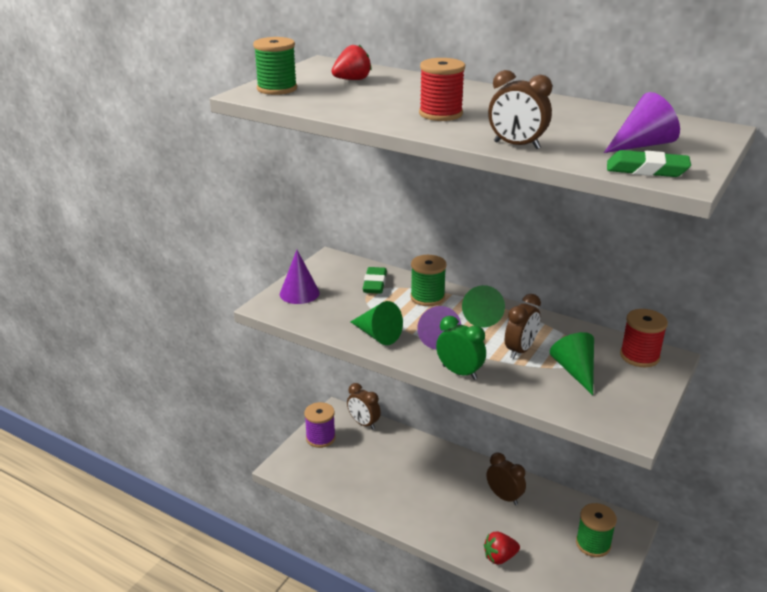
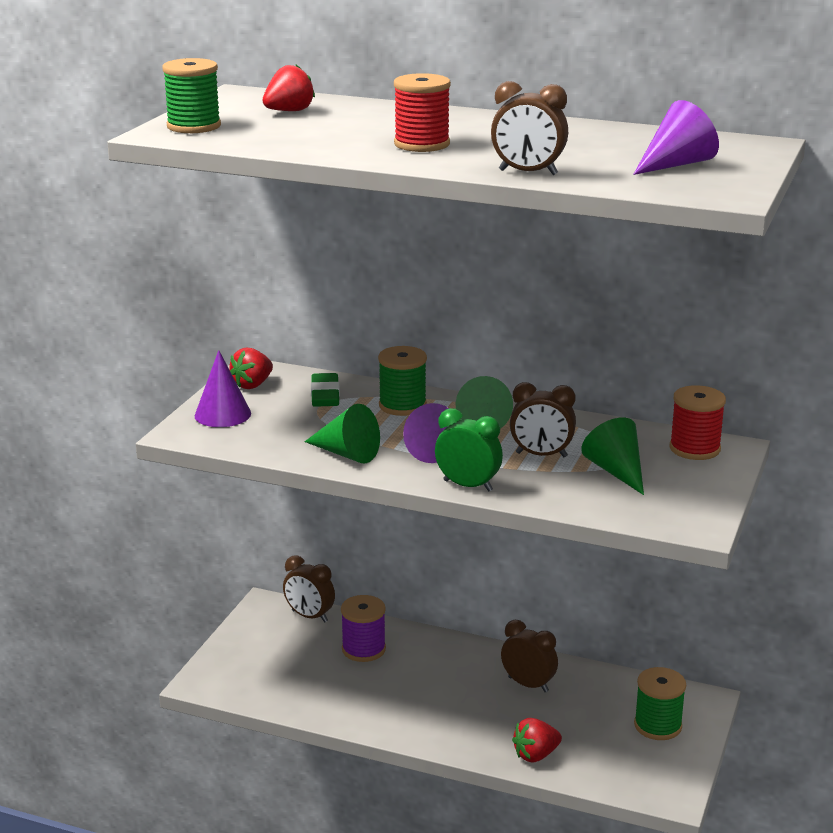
camera: 10 degrees left, 5 degrees down
purple spool [304,402,336,448] -> purple spool moved to [341,595,386,662]
brown clock [505,294,541,359] -> brown clock turned 75 degrees clockwise [510,382,576,457]
green eraser [607,150,691,177] -> none
none -> red strawberry [229,348,273,389]

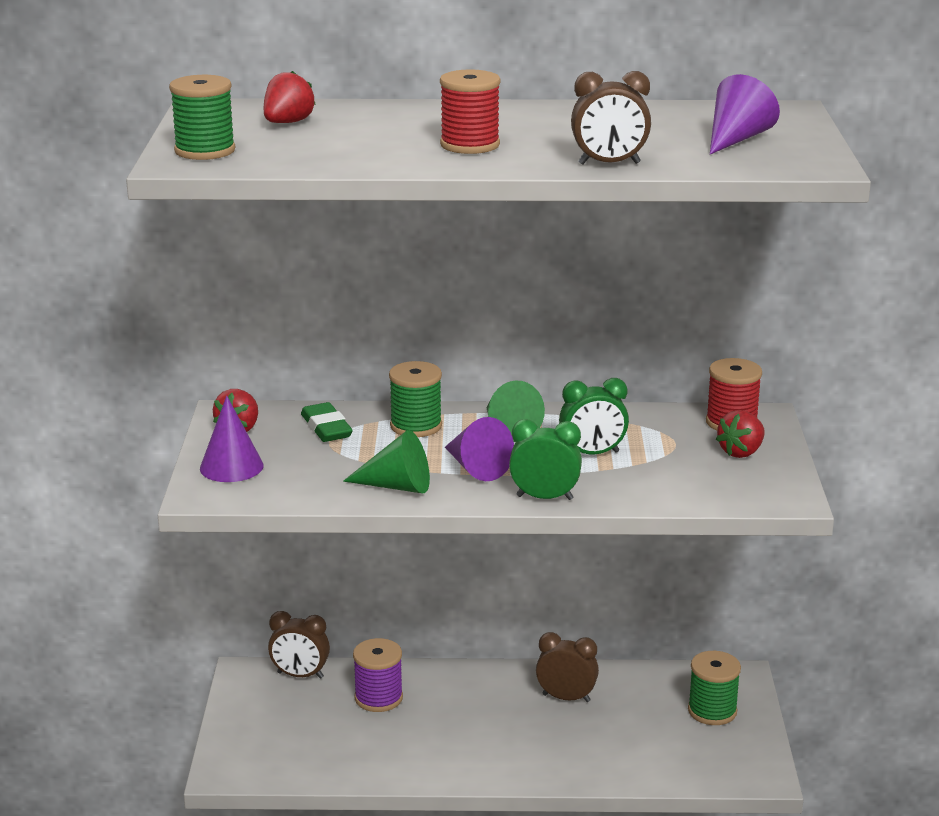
camera: 20 degrees left, 0 degrees up
brown clock [510,382,576,457] -> green clock [559,378,629,454]
red strawberry [512,718,562,763] -> red strawberry moved to [716,410,765,458]
green cone [581,417,644,495] -> none

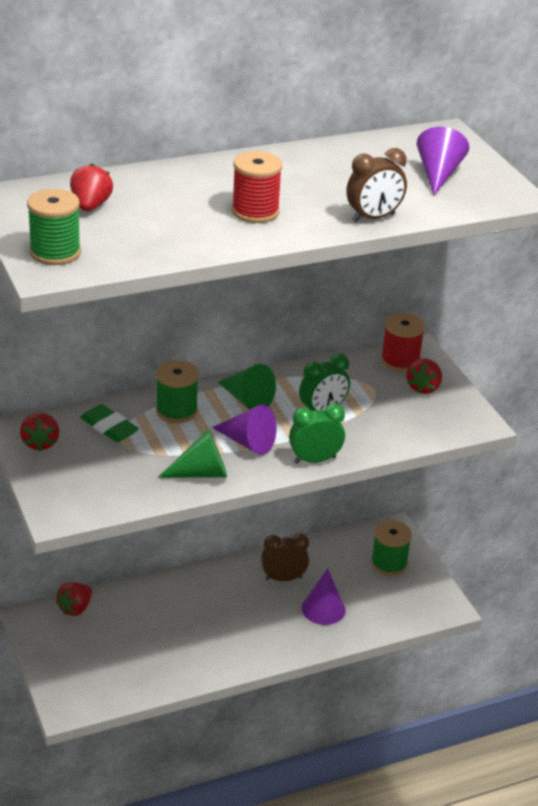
camera: 25 degrees left, 10 degrees up
purple cone [200,396,264,482] -> purple cone moved to [302,568,346,625]
brown clock [268,611,330,679] -> red strawberry [56,582,92,616]
purple spool [353,638,403,712] -> none

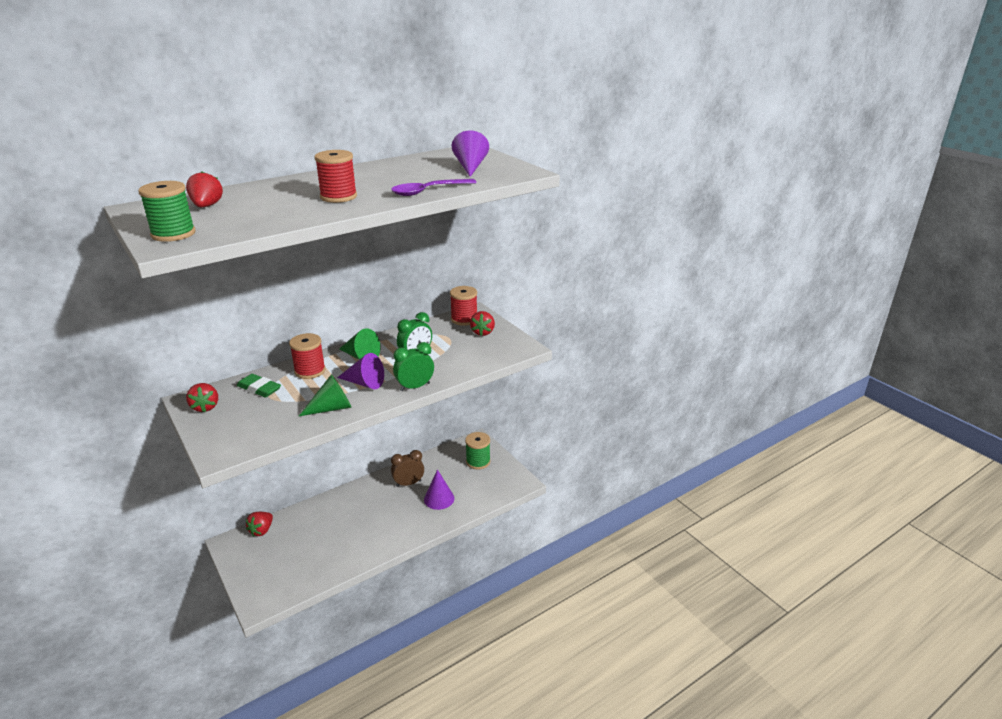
camera: 10 degrees left, 5 degrees down
green spool [156,360,199,423] -> red spool [289,333,326,379]
brown clock [346,148,407,222] -> purple spoon [391,179,477,196]

